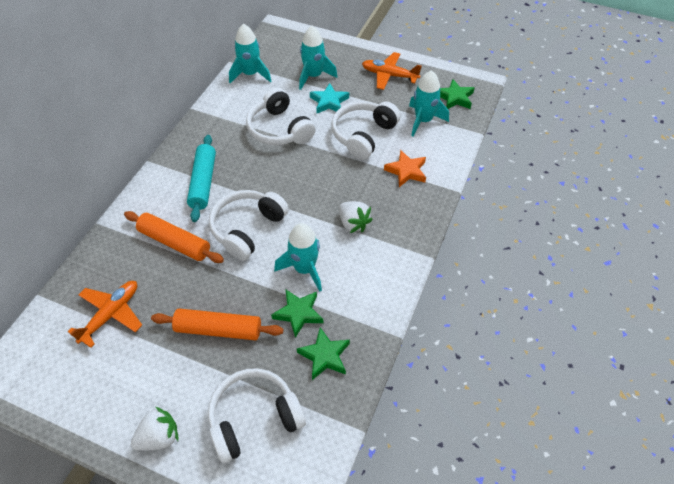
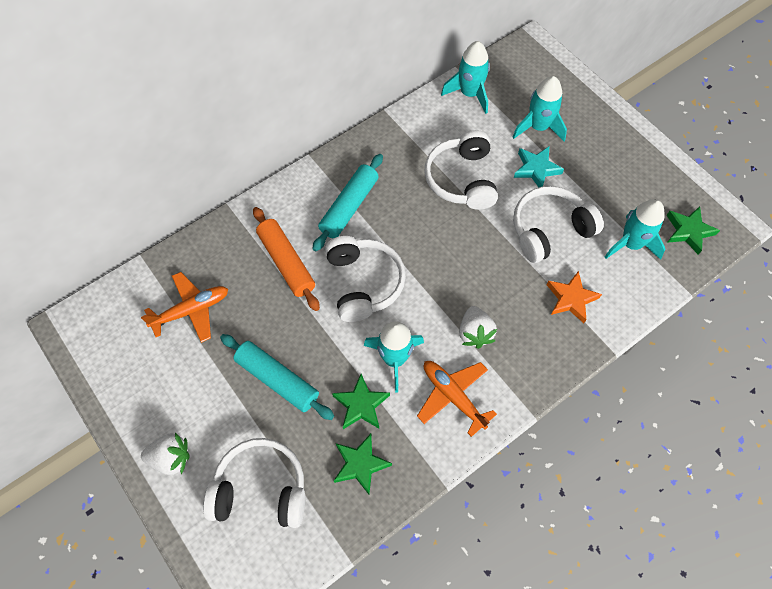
camera: 30 degrees right, 10 degrees up
orange rolling pin [151,309,283,340] -> turquoise rolling pin [220,334,334,420]
white headphones [209,190,289,261] -> white headphones turned 105 degrees clockwise [325,236,406,322]
orange plane [362,52,422,90] -> orange plane moved to [417,361,497,437]

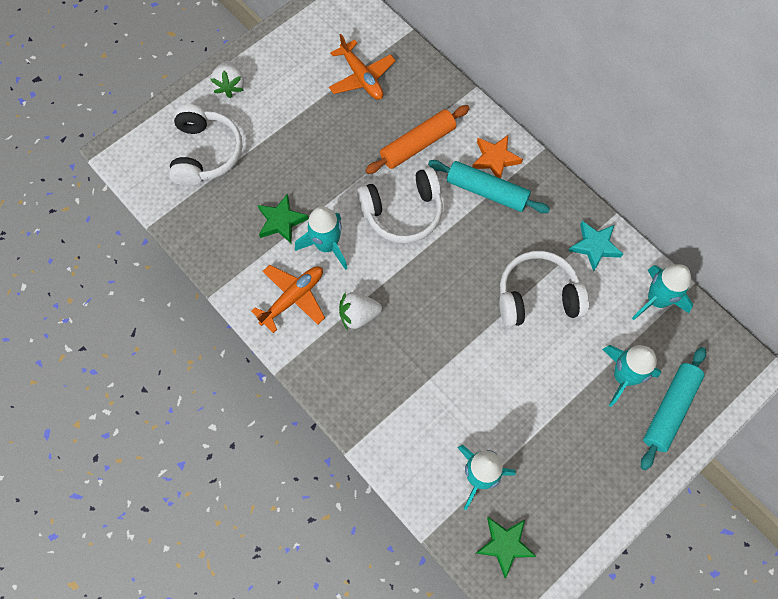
camera: 85 degrees right, 5 degrees up
turquoise rolling pin [220,334,334,420] -> turquoise rolling pin moved to [641,347,706,470]
green star [334,434,392,495] -> none
white headphones [513,186,604,263] -> none
turquoise star [514,147,564,187] -> turquoise star moved to [569,221,623,271]
orange star [547,271,602,323] -> orange star moved to [472,135,523,179]

